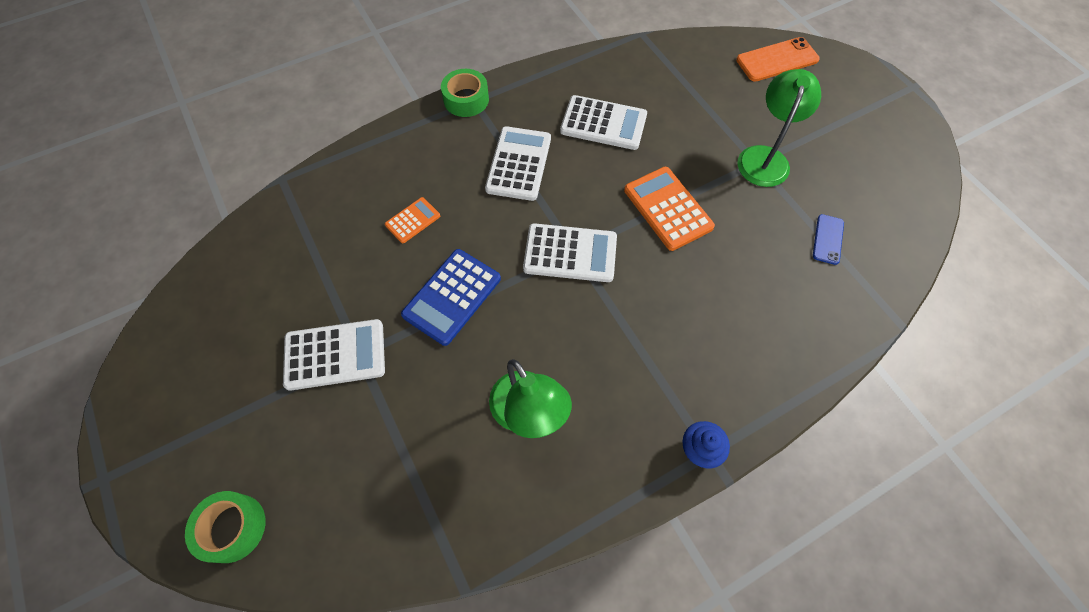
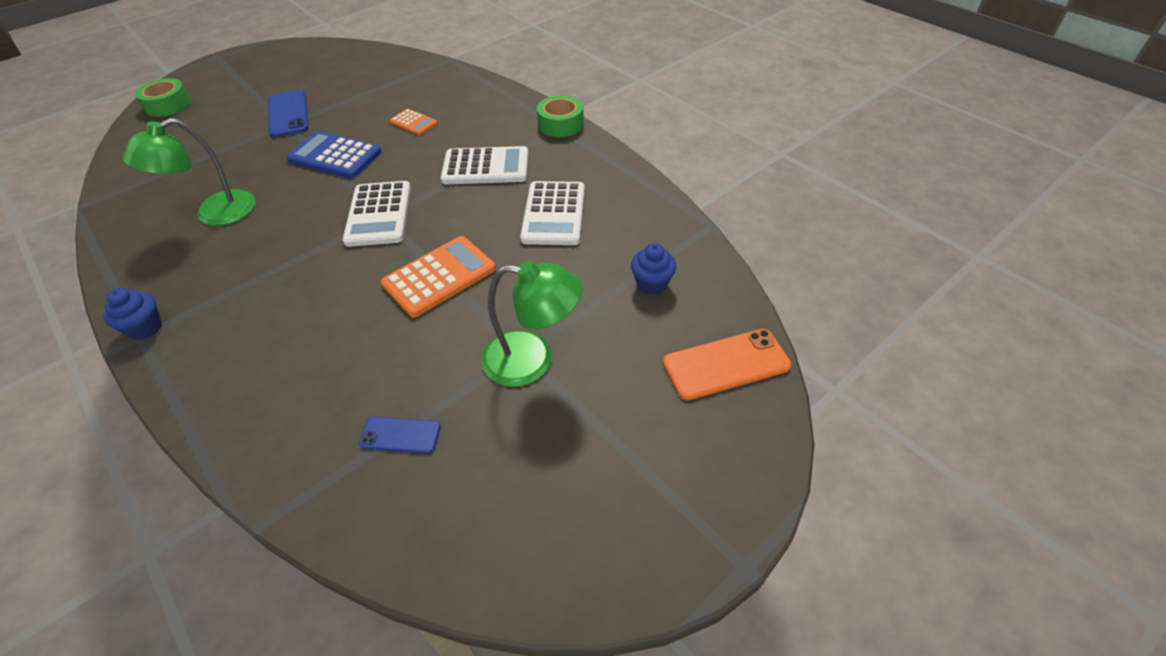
camera: 80 degrees right, 15 degrees down
white calculator [283,319,385,391] -> blue phone [268,90,309,138]
orange phone [736,37,820,82] -> orange phone turned 75 degrees counterclockwise [663,329,791,400]
none -> blue cupcake [631,243,676,295]

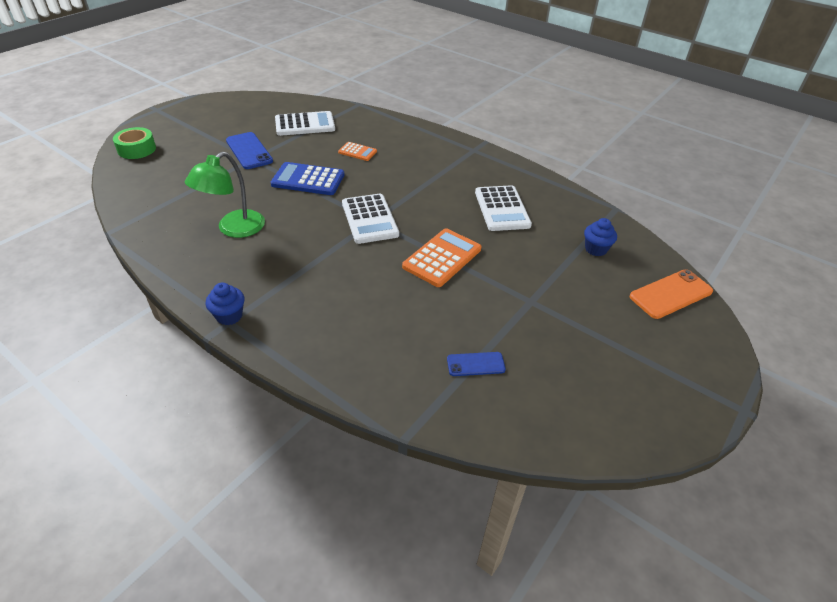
camera: 15 degrees left, 5 degrees down
white calculator [441,146,528,184] -> white calculator moved to [275,111,335,136]
green lamp [481,261,582,386] -> none
green tape [537,95,584,137] -> none

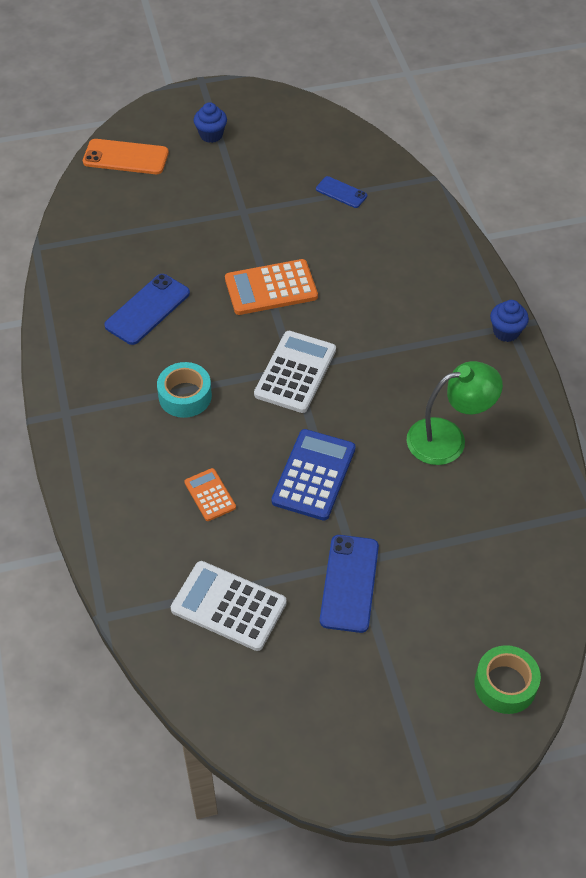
camera: 140 degrees left, 10 degrees up
blue calculator [271,162,344,195] -> blue calculator turned 120 degrees counterclockwise [272,429,356,520]
white calculator [475,185,532,231] -> blue phone [104,274,190,345]
blue cupcake [584,218,617,256] -> blue cupcake moved to [194,102,227,143]
none -> turquoise tape [157,362,212,418]

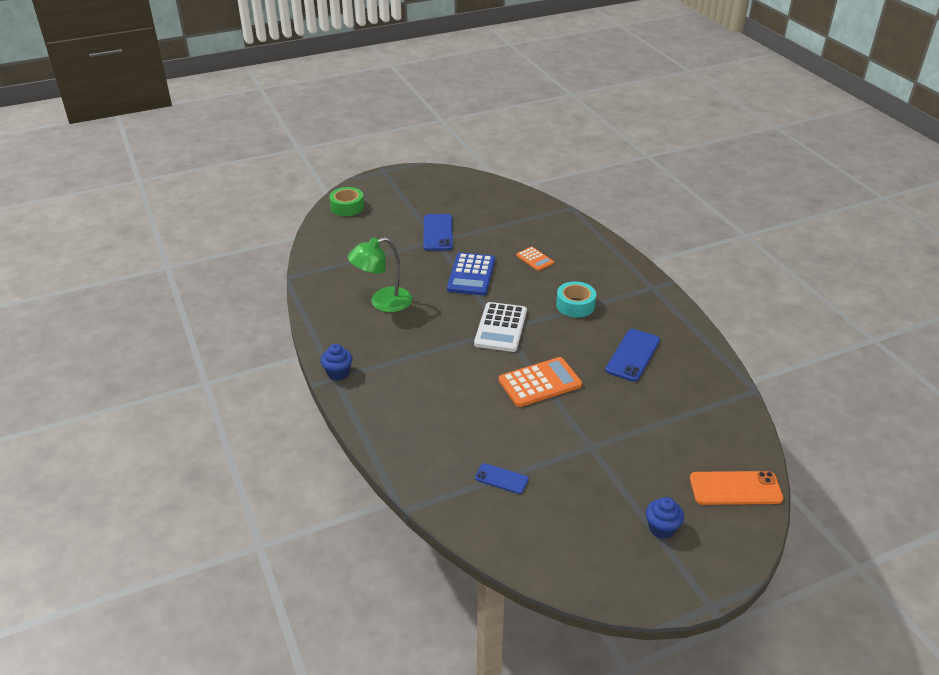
camera: 170 degrees right, 15 degrees down
white calculator [171,561,287,651] -> none

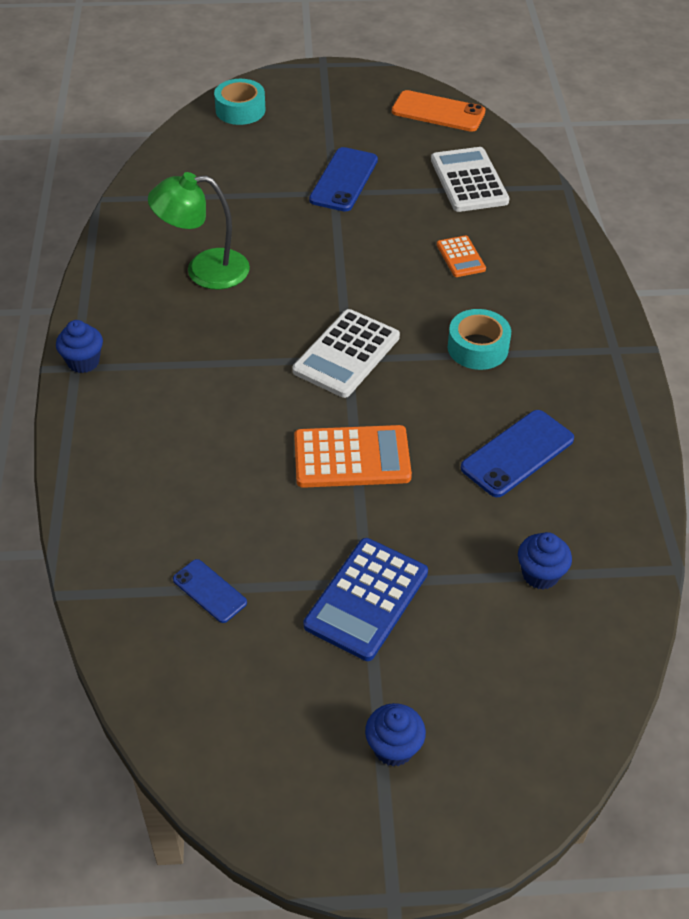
camera: 20 degrees right, 10 degrees up
green tape [329,187,364,216] -> turquoise tape [214,79,266,125]
blue calculator [447,252,495,295] -> blue calculator moved to [304,538,428,661]
orange phone [690,471,783,505] -> orange phone moved to [392,90,486,132]
none -> white calculator [431,147,510,212]
none -> blue cupcake [518,532,572,589]

